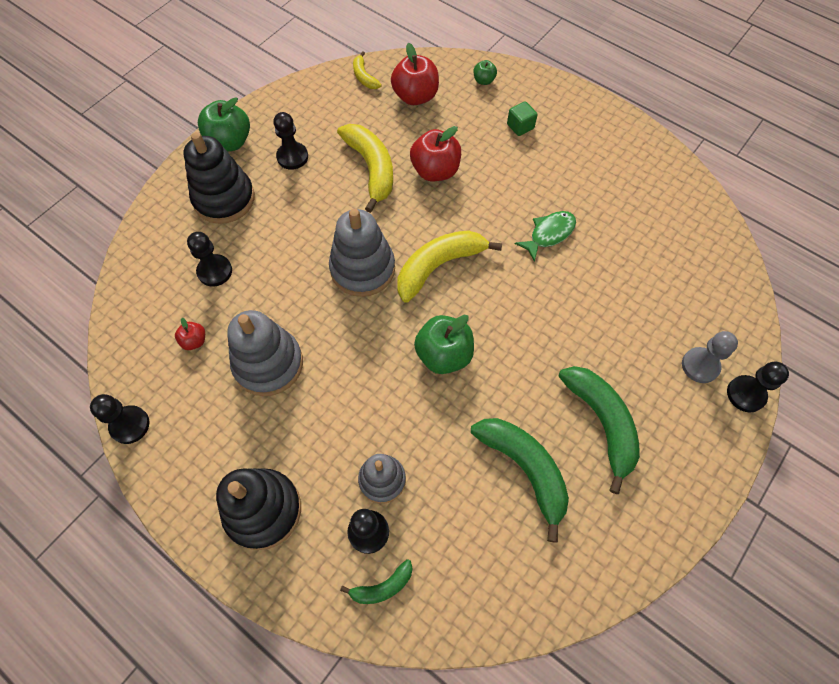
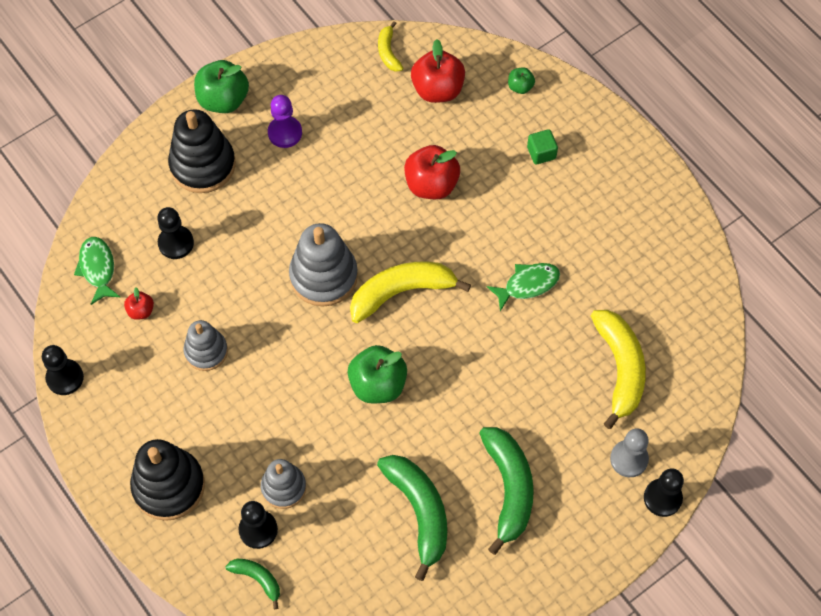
camera: 15 degrees right, 0 degrees up
grey stacking toy [227,310,303,396] -> grey stacking toy [183,320,228,371], size x0.62
black pawn [273,112,308,170] -> purple pawn [268,95,302,148]
yellow banana [337,124,393,213] -> yellow banana moved to [591,310,646,429]
green banana [340,559,413,604] -> green banana turned 135 degrees counterclockwise [225,559,280,609]
none -> green fish [74,237,120,305]

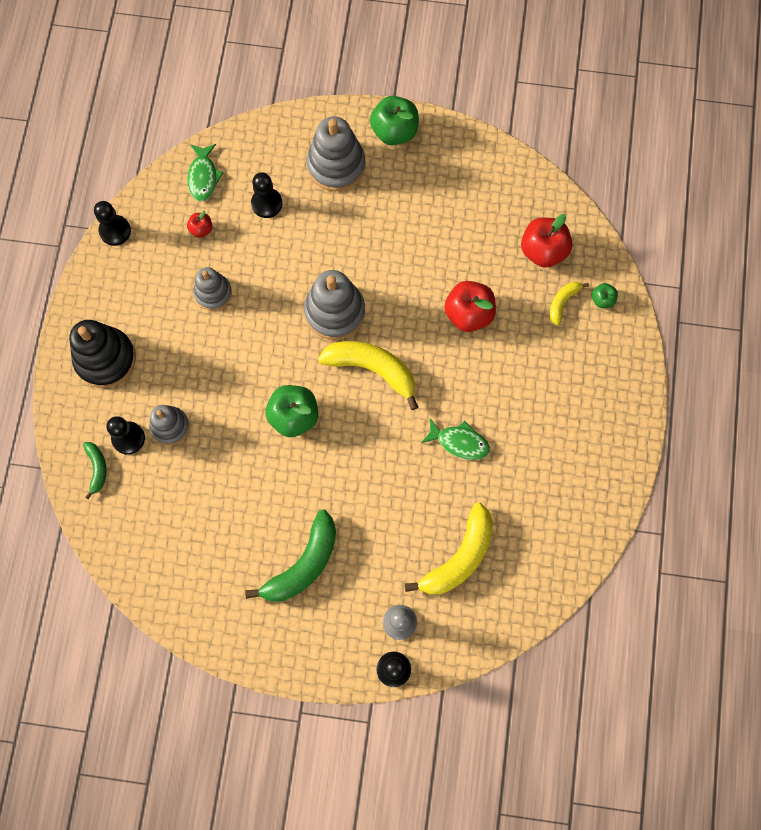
camera: 45 degrees right, 10 degrees up
green fish [74,237,120,305] -> green fish turned 150 degrees clockwise [187,144,223,202]
black stacking toy [168,109,236,193] -> grey stacking toy [307,116,365,191]
purple pawn [268,95,302,148] -> none
green banana [377,455,447,581] -> none
yellow banana [378,21,403,72] -> yellow banana moved to [550,282,589,326]
green cube [527,129,558,164] -> none

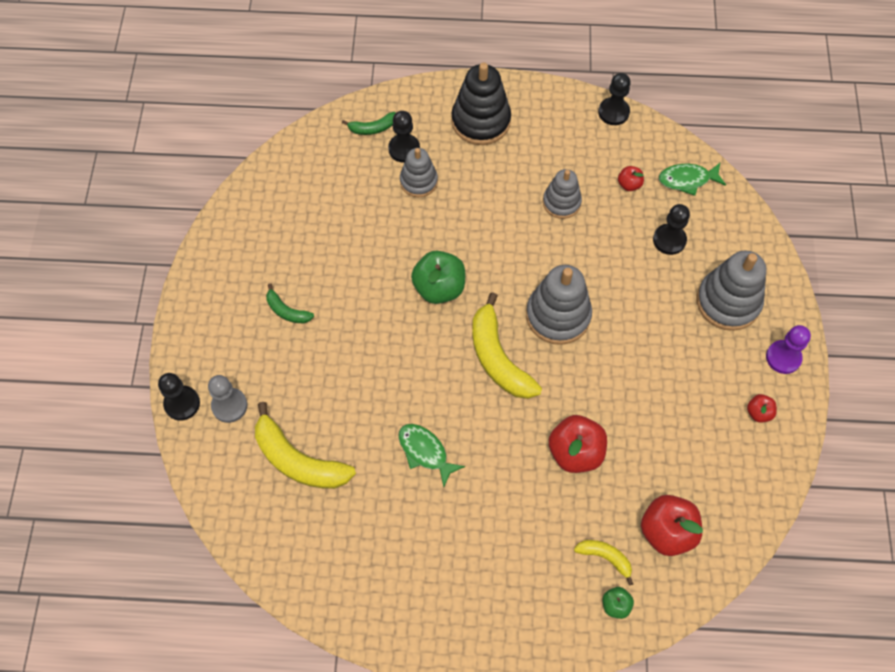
camera: 85 degrees right, 10 degrees down
green banana [245,510,336,602] -> green banana [266,283,314,323], size x0.51
yellow banana [318,341,418,410] -> yellow banana turned 135 degrees clockwise [472,292,542,399]
green apple [370,96,419,145] -> purple pawn [766,325,811,374]
green fish [421,418,490,460] -> green fish turned 120 degrees clockwise [398,424,465,487]
none -> red apple [747,394,777,423]

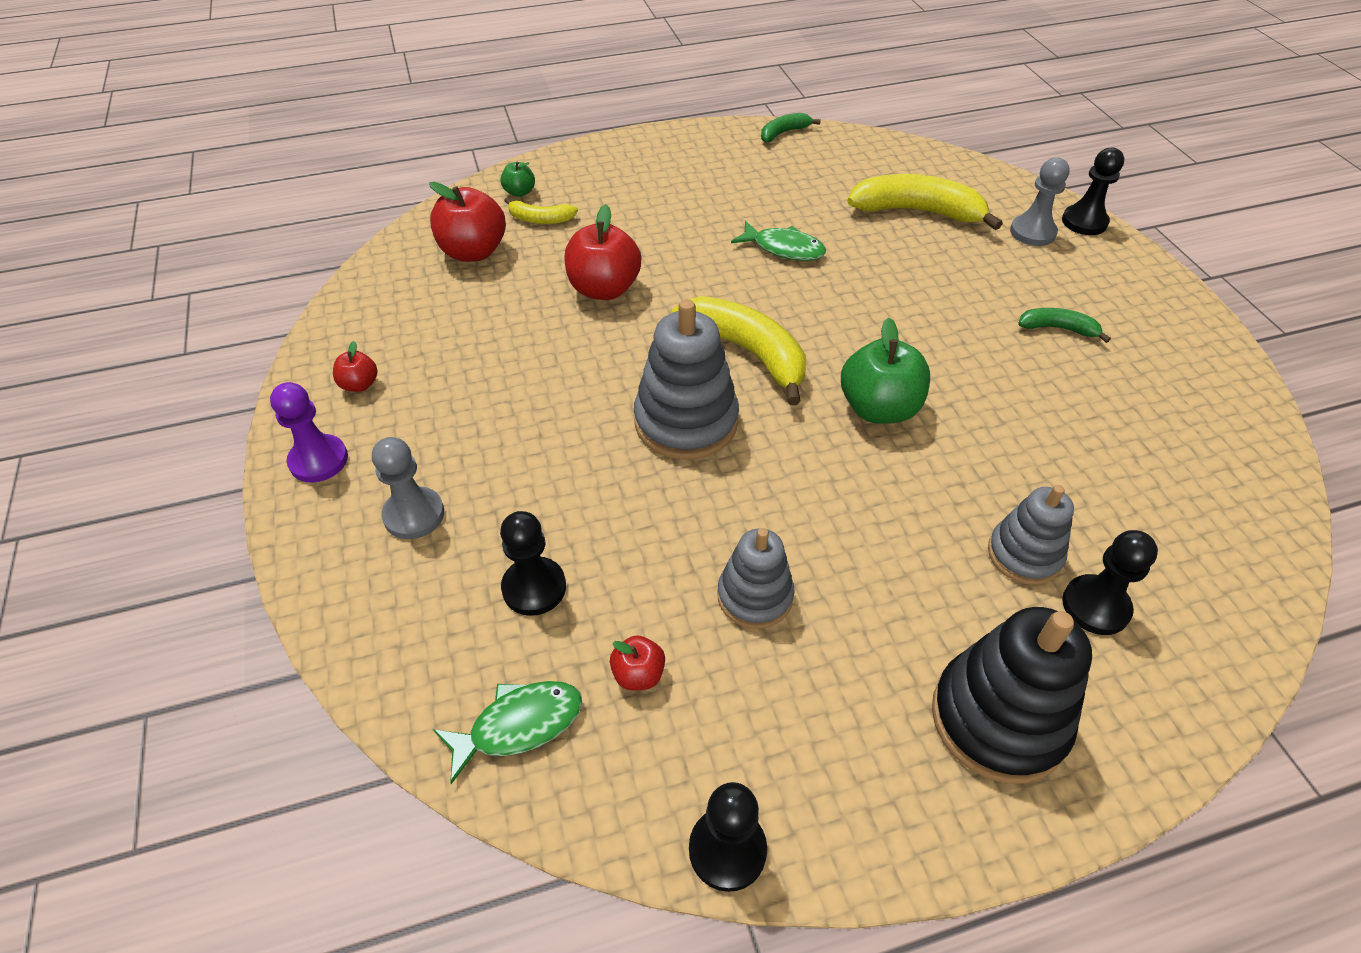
camera: 160 degrees right, 15 degrees down
green banana [342,112,396,135] -> green banana moved to [761,113,821,142]
grey stacking toy [697,250,766,331] -> grey pawn [372,437,444,539]

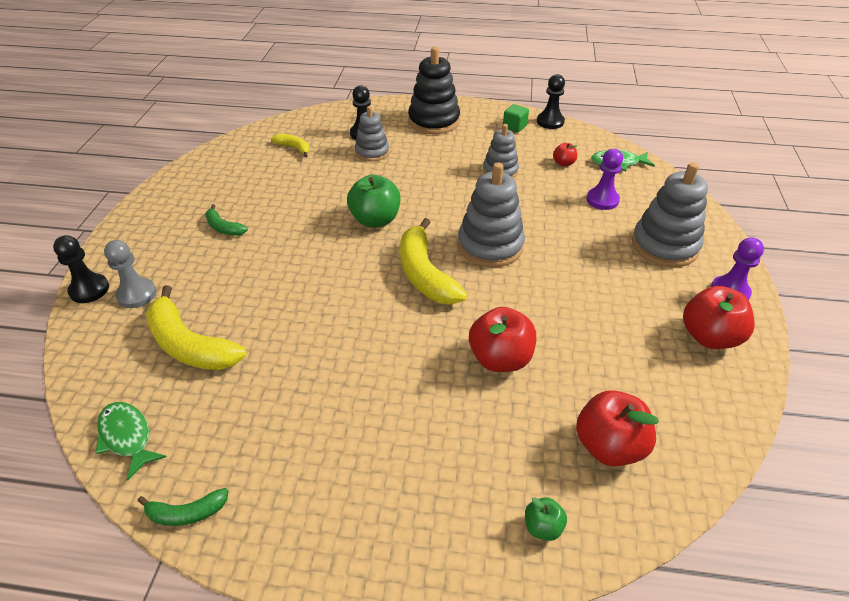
camera: 155 degrees left, 5 degrees down
red apple [333,341,378,392] -> red apple [683,286,754,349], size x1.99
grey pawn [372,437,444,539] -> grey stacking toy [632,162,708,267]
black pawn [500,511,566,616] -> purple pawn [587,149,623,210]
yellow banana [504,197,578,224] -> yellow banana moved to [271,134,310,157]
green fish [731,221,826,261] -> green fish moved to [95,402,166,480]
none -> green cube [503,104,529,132]

